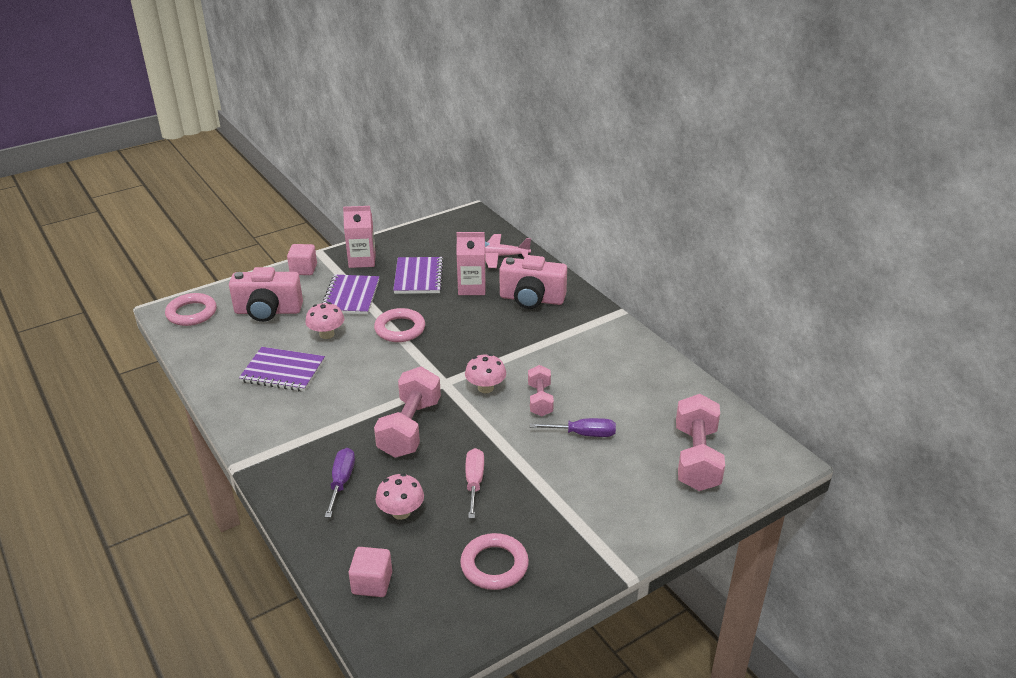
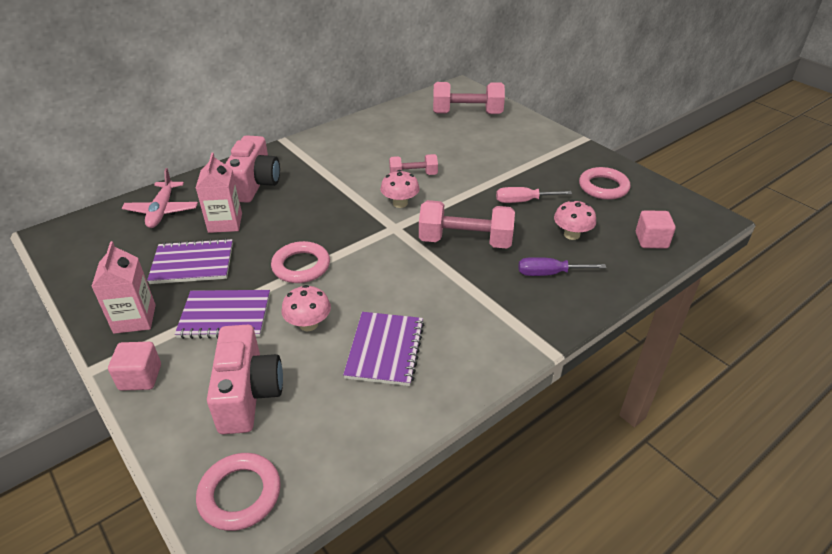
camera: 95 degrees left, 5 degrees up
purple screwdriver [530,418,616,437] -> none

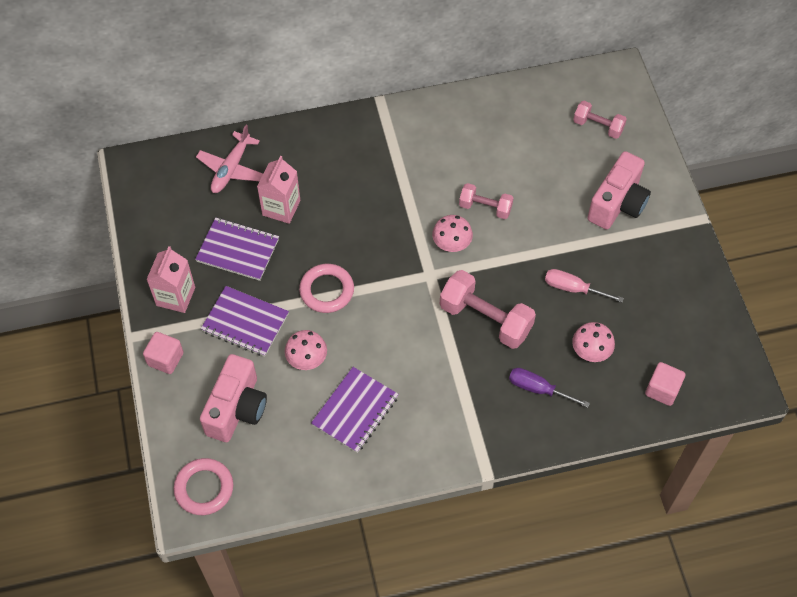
camera: 25 degrees right, 20 degrees up
pink camera [225,135,280,203] -> pink camera moved to [587,151,651,230]
pink dumbbell [433,82,505,114] -> pink dumbbell [573,101,627,139], size x0.59
pink ring [579,167,630,200] -> none

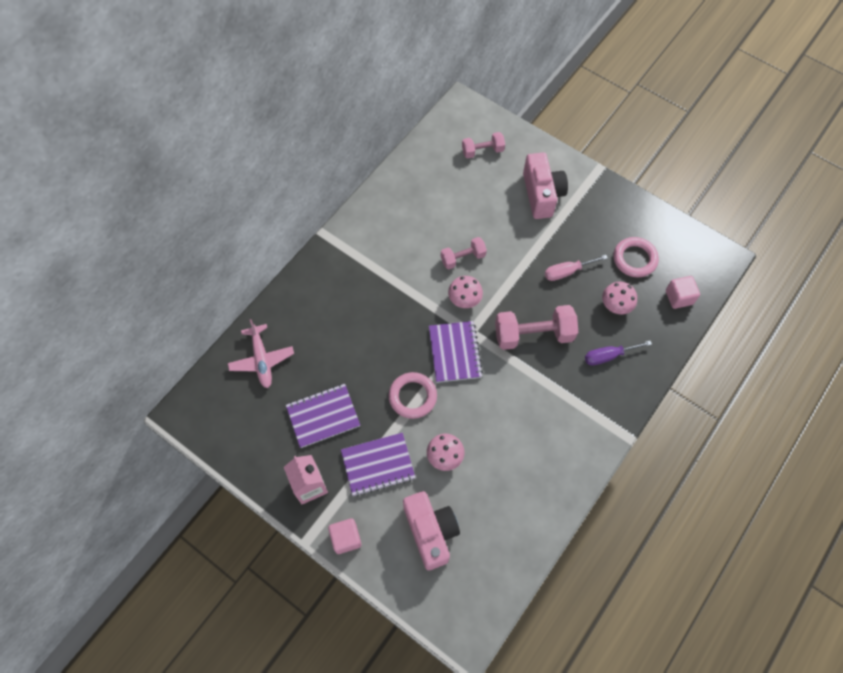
camera: 40 degrees left, 5 degrees up
pink ring [174,458,233,515] -> pink ring moved to [614,237,659,278]
pink carton [257,156,300,224] -> none
purple notebook [311,367,399,453] -> purple notebook moved to [429,321,483,383]

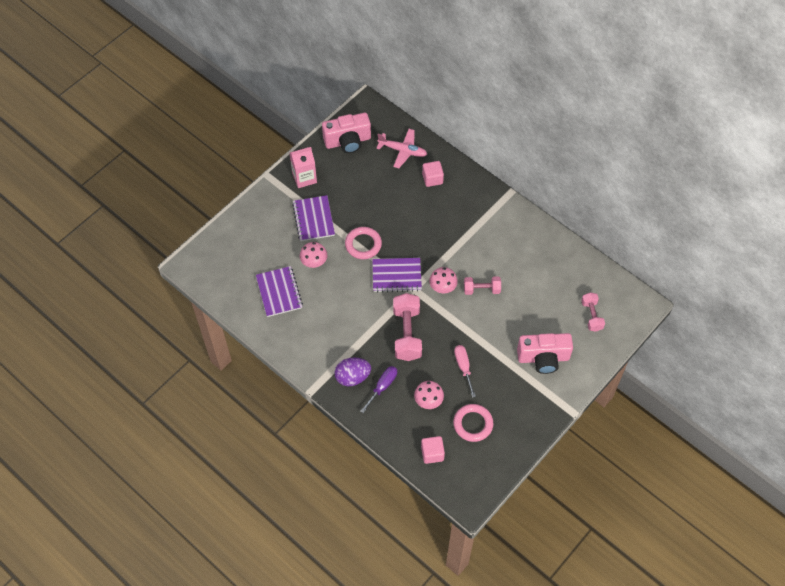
camera: 95 degrees right, 5 degrees down
pink plane [228,319,294,388] -> pink plane turned 150 degrees counterclockwise [376,129,427,168]
purple notebook [286,384,360,448] -> purple notebook moved to [256,266,303,317]
pink cube [328,518,361,554] -> pink cube moved to [422,161,444,187]
pink camera [403,491,460,570] -> pink camera moved to [322,113,371,153]
pink dumbbell [441,237,487,269] -> pink dumbbell turned 75 degrees counterclockwise [464,276,501,295]
purple screwdriver [585,341,652,366] -> purple screwdriver turned 45 degrees clockwise [360,366,397,413]
none -> purple egg [334,358,371,386]

